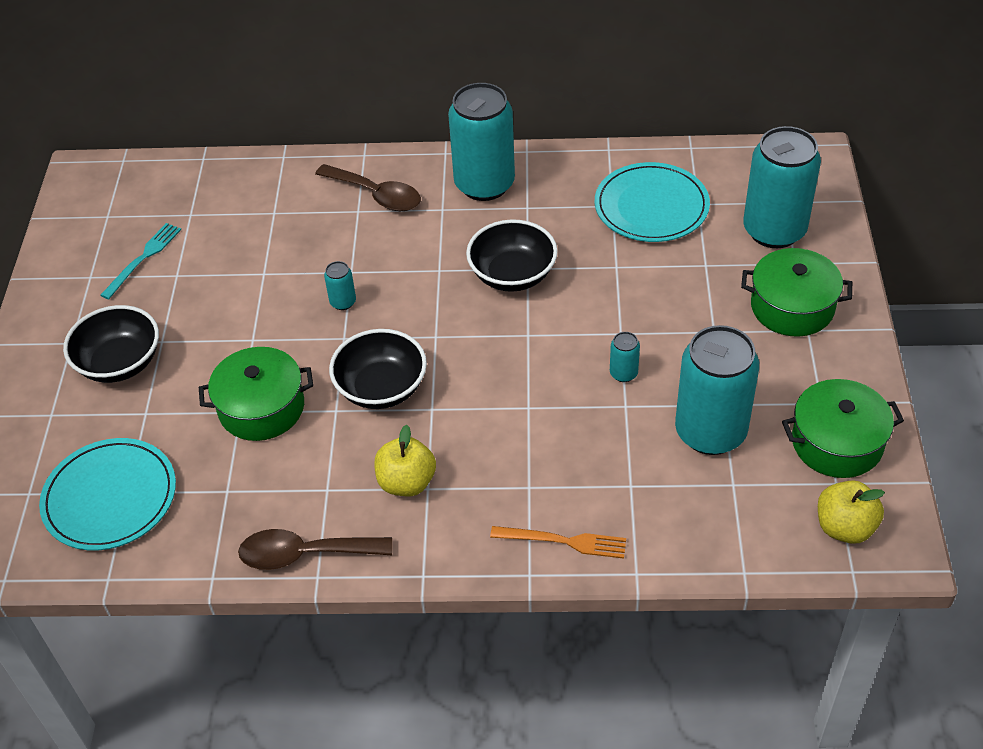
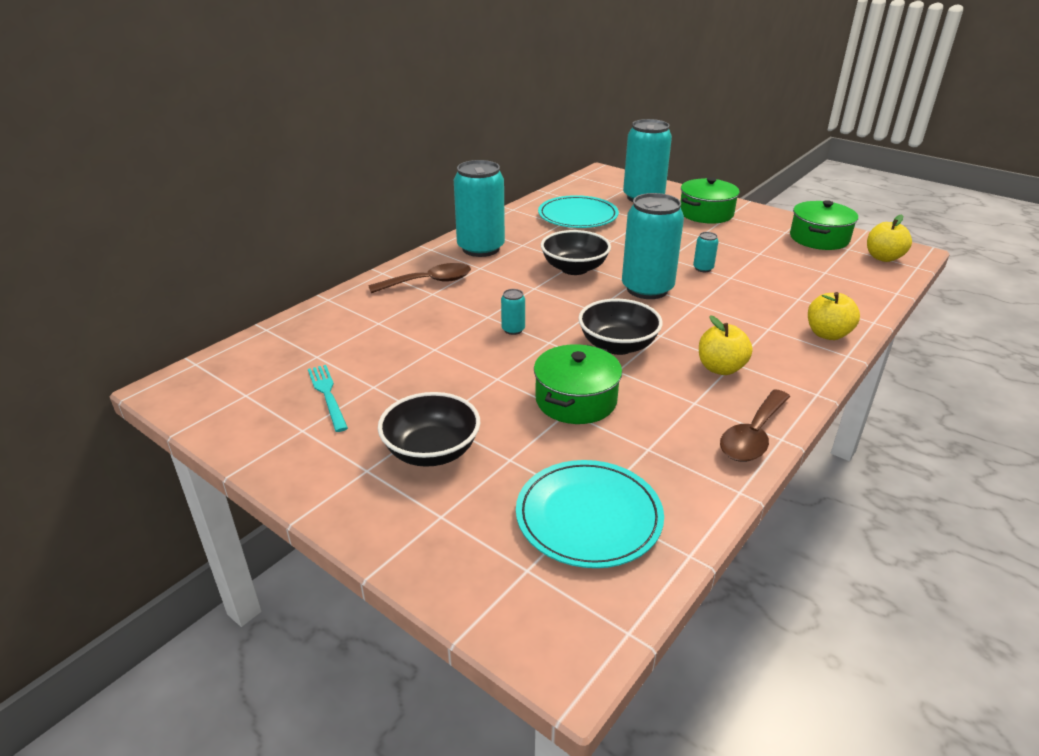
camera: 55 degrees left, 15 degrees down
orange fork [490,526,626,559] -> yellow apple [808,292,860,340]
turquoise can [675,325,759,455] -> turquoise can moved to [622,193,684,299]

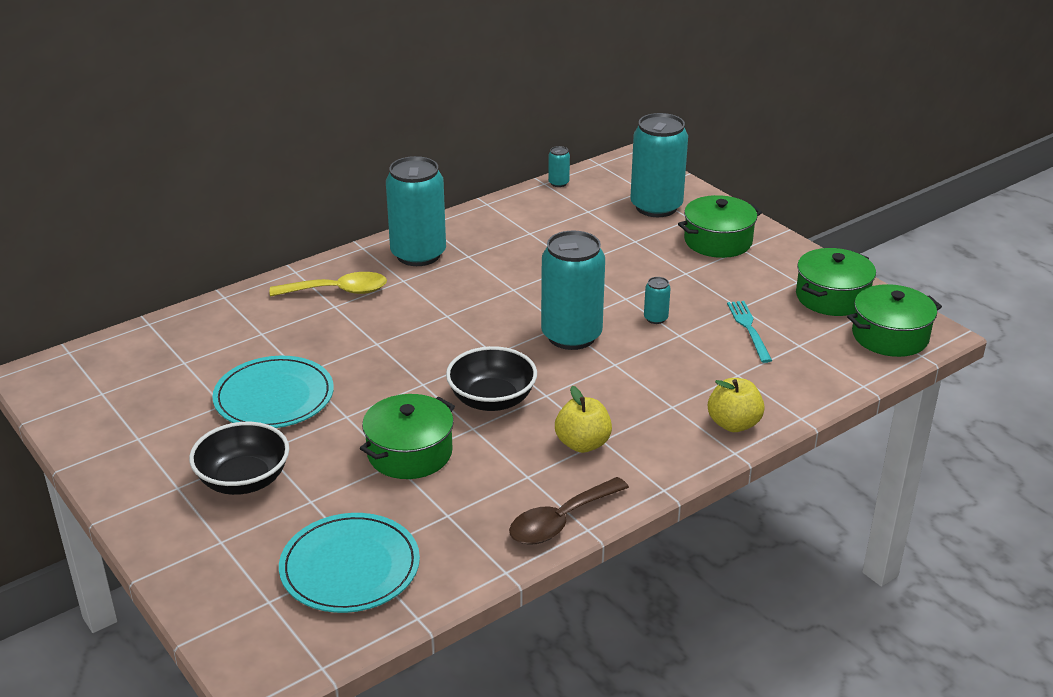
camera: 15 degrees right, 0 degrees up
turquoise fork [308,365,348,432] -> turquoise fork moved to [727,301,772,363]
brown spoon [368,263,471,293] -> yellow spoon [270,272,387,297]
turquoise can [501,289,525,335] -> turquoise can moved to [548,146,570,187]
turquoise plate [538,195,619,228] -> turquoise plate moved to [212,356,334,428]
black bowl [541,230,611,275] -> none
yellow apple [867,214,912,262] -> green pot [847,284,942,357]

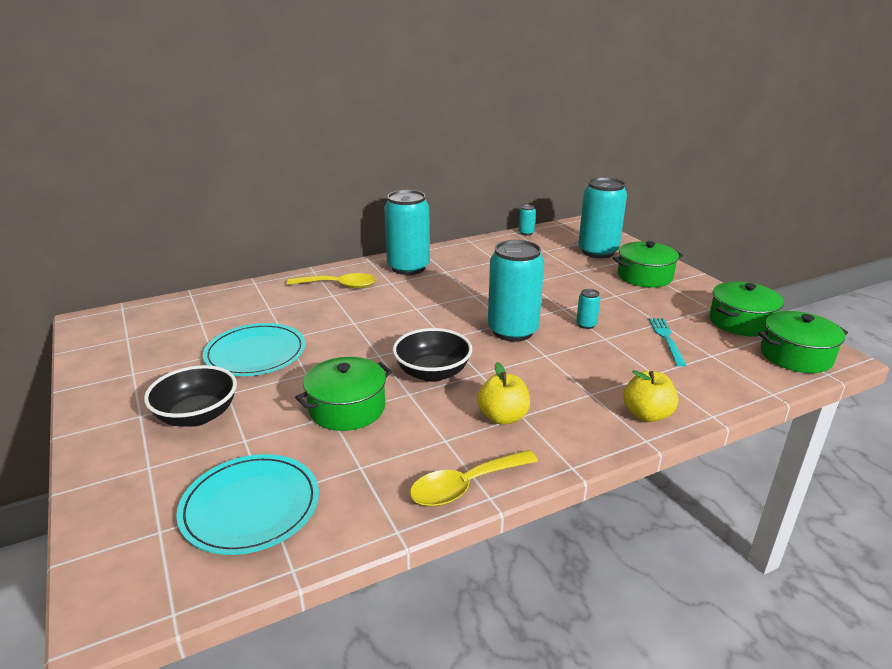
camera: 10 degrees right, 5 degrees down
brown spoon [509,477,629,545] -> yellow spoon [410,450,538,507]

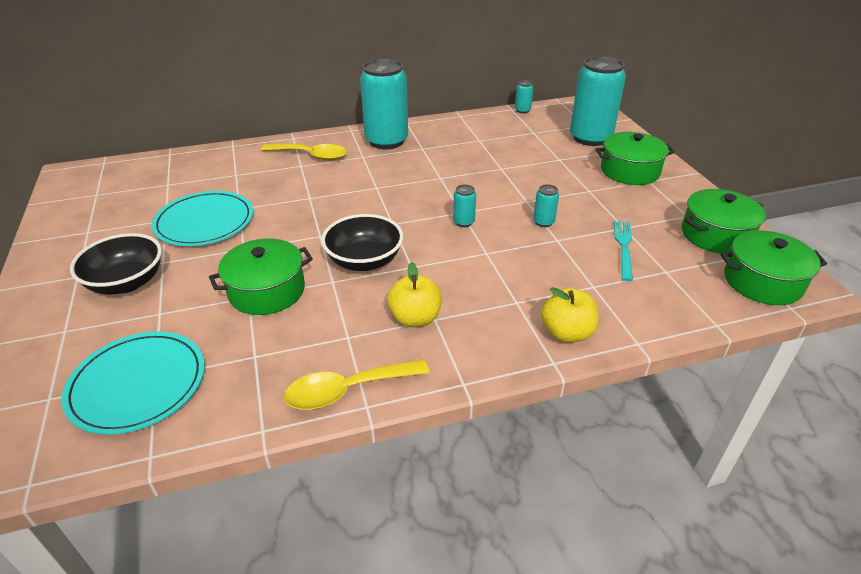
camera: 10 degrees right, 10 degrees up
turquoise can [488,240,544,342] -> turquoise can [453,184,476,227], size x0.41

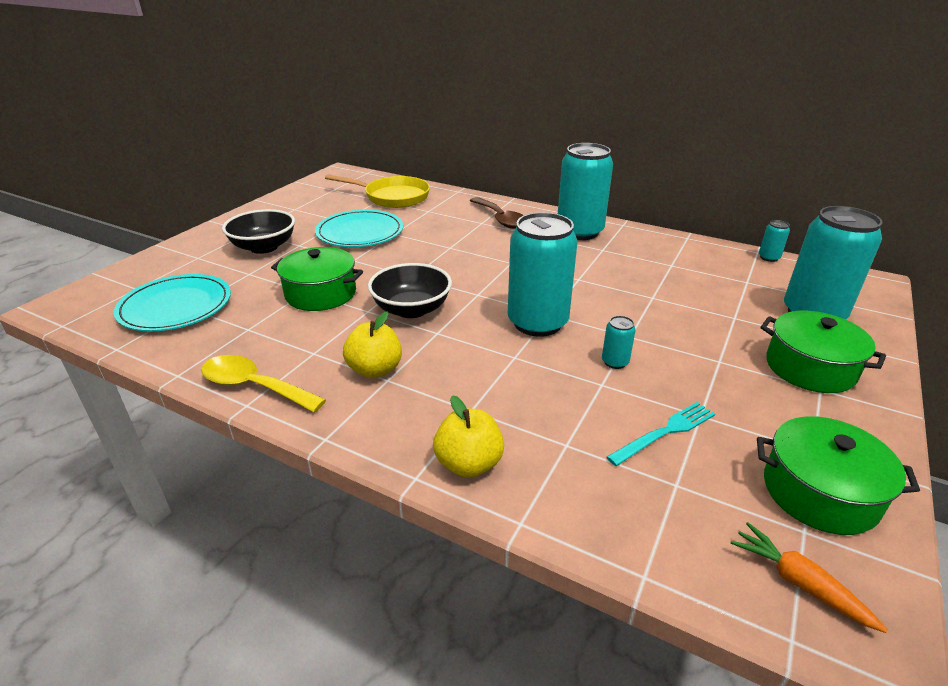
camera: 45 degrees right, 5 degrees down
yellow spoon [261,144,347,161] -> brown spoon [469,197,524,229]
turquoise can [453,184,476,227] -> turquoise can [508,212,578,337], size x2.43
green pot [721,230,827,305] -> orange carrot [730,522,888,633]
none -> yellow pan [325,174,430,208]

